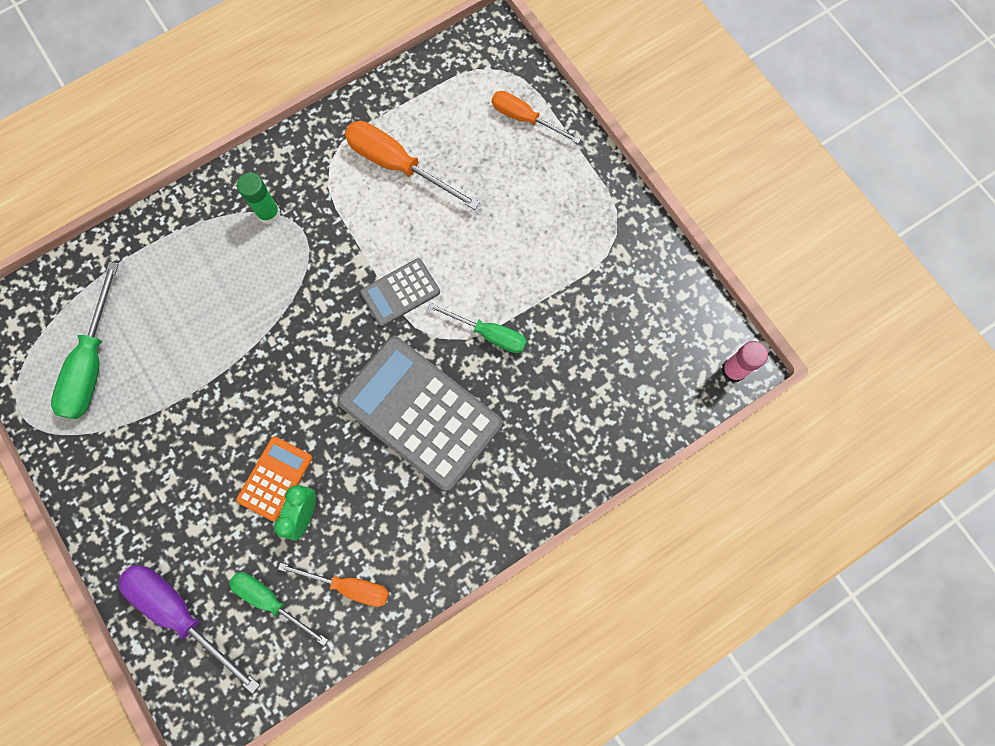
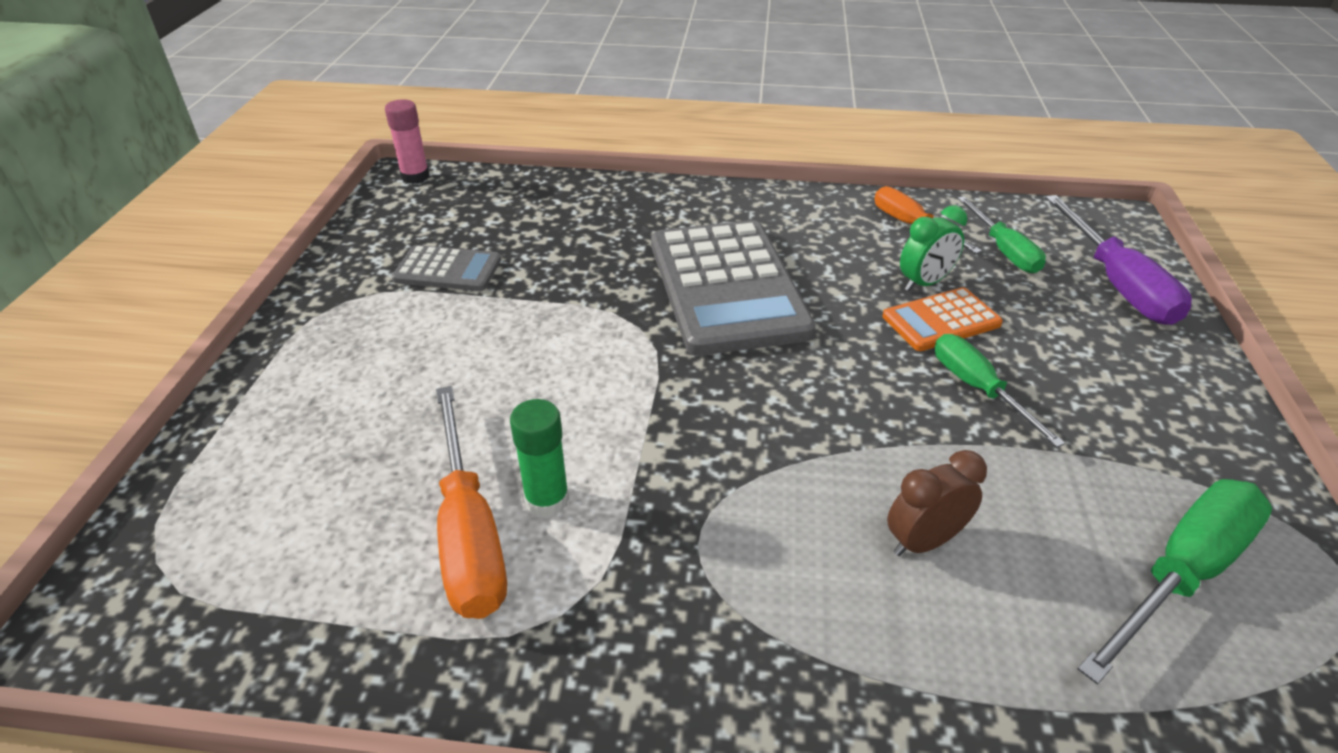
camera: 140 degrees left, 35 degrees down
green glue stick [237,173,281,224] -> green glue stick moved to [510,399,569,518]
grey calculator [360,258,440,326] -> grey calculator moved to [392,245,501,291]
green screwdriver [428,302,527,353] -> green screwdriver moved to [935,334,1065,447]
orange screwdriver [492,91,581,144] -> none
none -> brown clock [887,450,987,556]

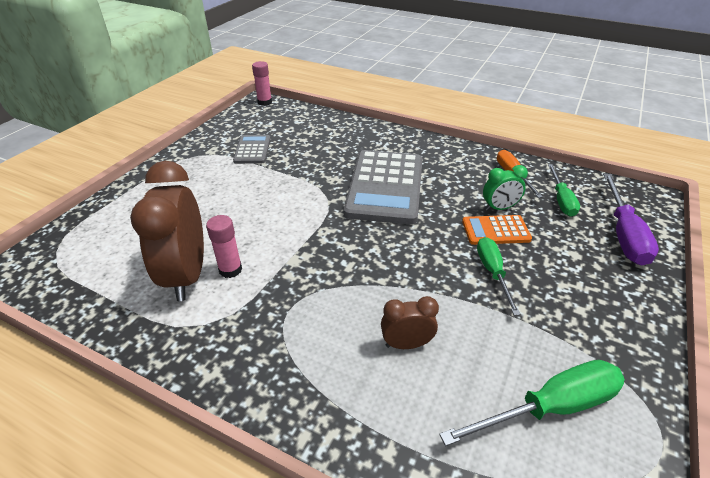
camera: 20 degrees right, 0 degrees up
grey calculator [392,245,501,291] -> grey calculator turned 120 degrees counterclockwise [233,135,270,164]
orange screwdriver [436,386,507,619] -> brown clock [130,161,204,301]
green glue stick [510,399,569,518] -> pink glue stick [206,215,242,278]

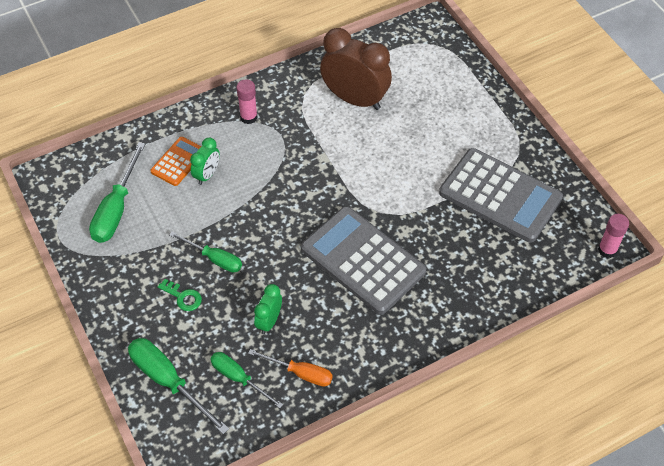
camera: 125 degrees right, 15 degrees up
pink glue stick [206,215,242,278] -> pink glue stick moved to [236,79,258,124]
grey calculator [233,135,270,164] -> grey calculator [439,148,563,243], size x2.01
brown clock [381,296,439,349] -> green clock [190,138,220,185]
orange calculator [462,215,532,245] -> orange calculator moved to [150,137,201,186]
purple screwdriver [603,173,659,266] -> green screwdriver [128,338,229,434]
none -> green key [158,279,202,311]

